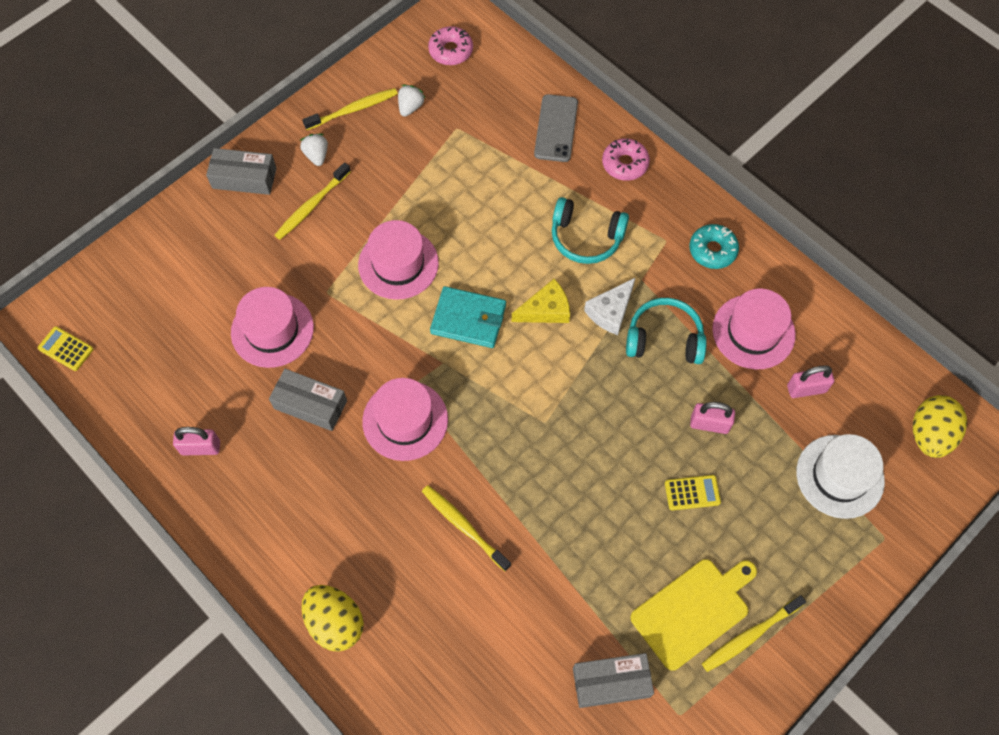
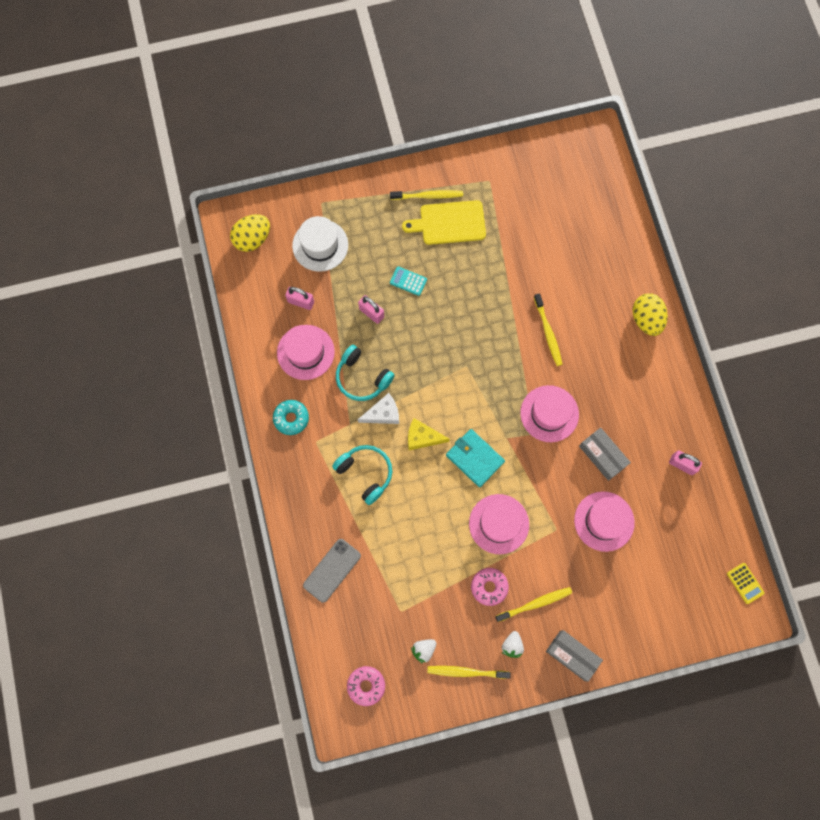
camera: 150 degrees left, 10 degrees up
grey box [573,653,654,708] -> none
pink donut [602,138,650,181] -> pink donut moved to [471,568,509,606]
yellow calculator [665,475,721,511] -> turquoise calculator [390,266,427,296]

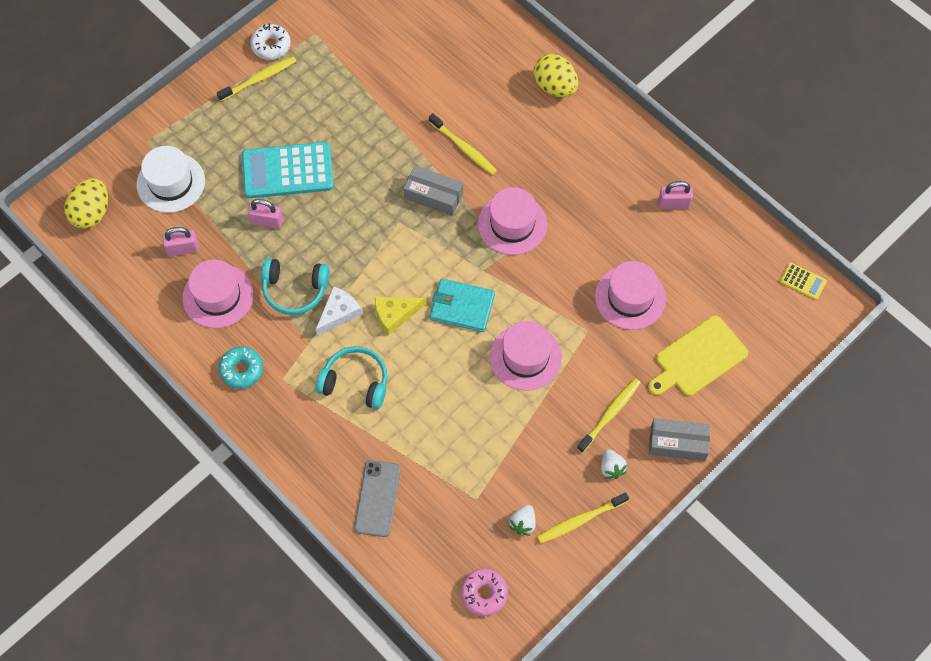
camera: 30 degrees left, 10 degrees down
turquoise calculator [390,266,427,296] -> turquoise calculator [242,142,334,198], size x2.21
yellow cutting board [402,200,486,245] -> yellow cutting board moved to [648,316,748,396]
pink donut [471,568,509,606] -> none
grey box [579,428,631,481] -> grey box moved to [403,165,463,216]
none -> white donut [250,23,291,60]

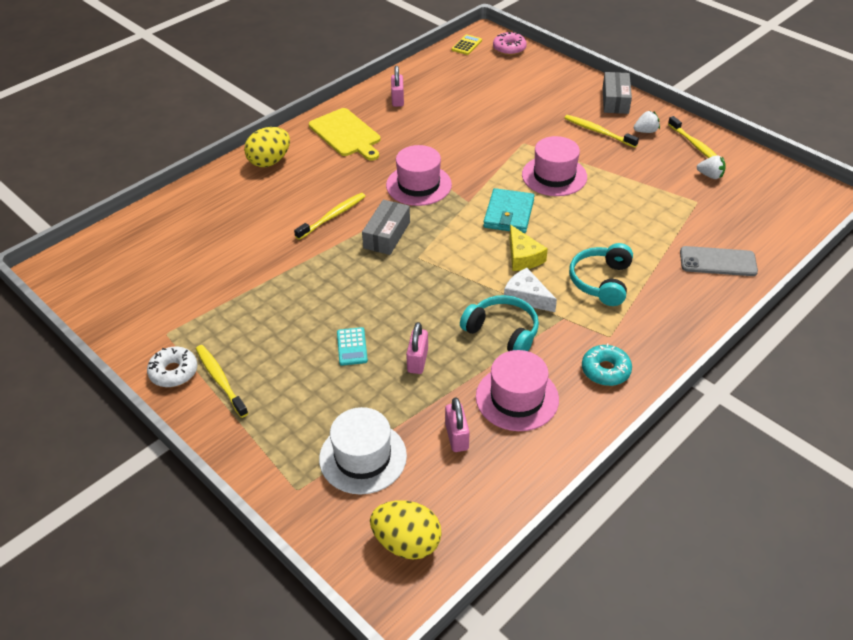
camera: 90 degrees left, 20 degrees down
turquoise calculator [242,142,334,198] -> turquoise calculator [337,327,368,366], size x0.45
turquoise headphones [262,258,330,315] -> turquoise headphones turned 60 degrees counterclockwise [460,295,539,351]
pink donut [461,569,508,616] -> pink donut moved to [493,31,527,55]
pink hat [595,261,666,330] -> none
yellow cutting board [648,316,748,396] -> yellow cutting board moved to [309,108,381,161]

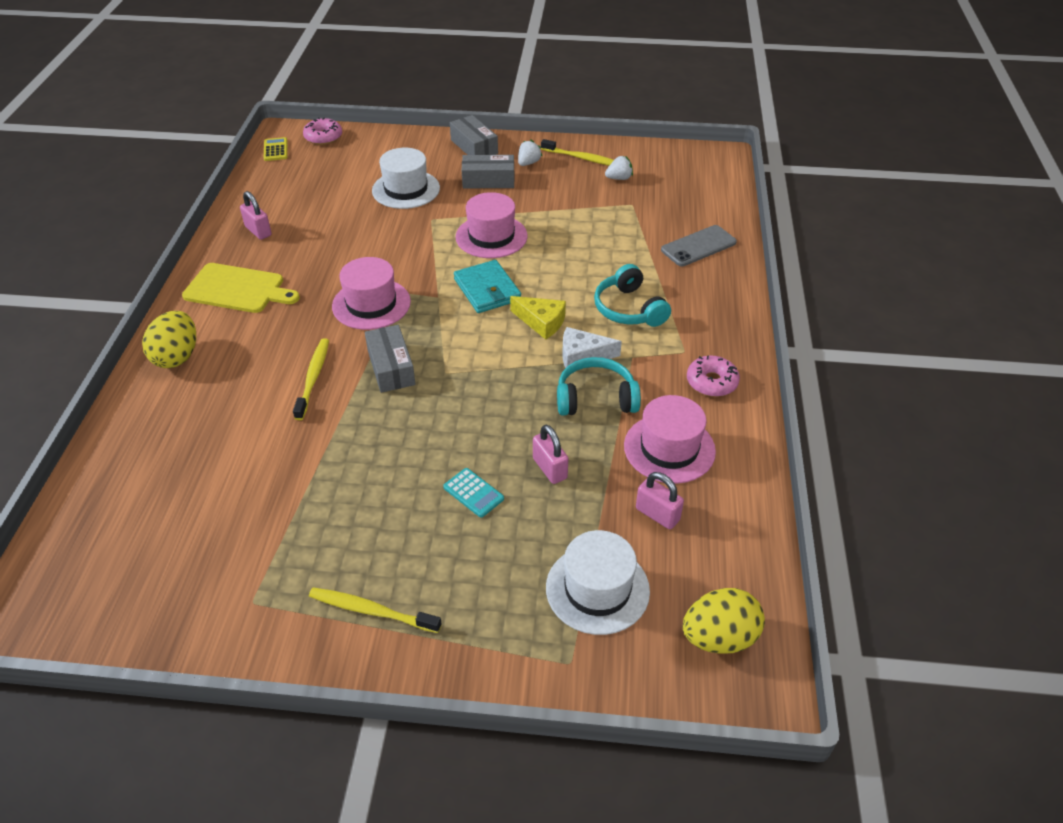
camera: 40 degrees left, 0 degrees up
white donut [147,347,198,387] -> none
yellow toothbrush [564,115,639,148] -> grey box [462,155,514,188]
turquoise donut [582,343,632,386] -> pink donut [687,356,740,397]
none -> white hat [372,148,440,209]

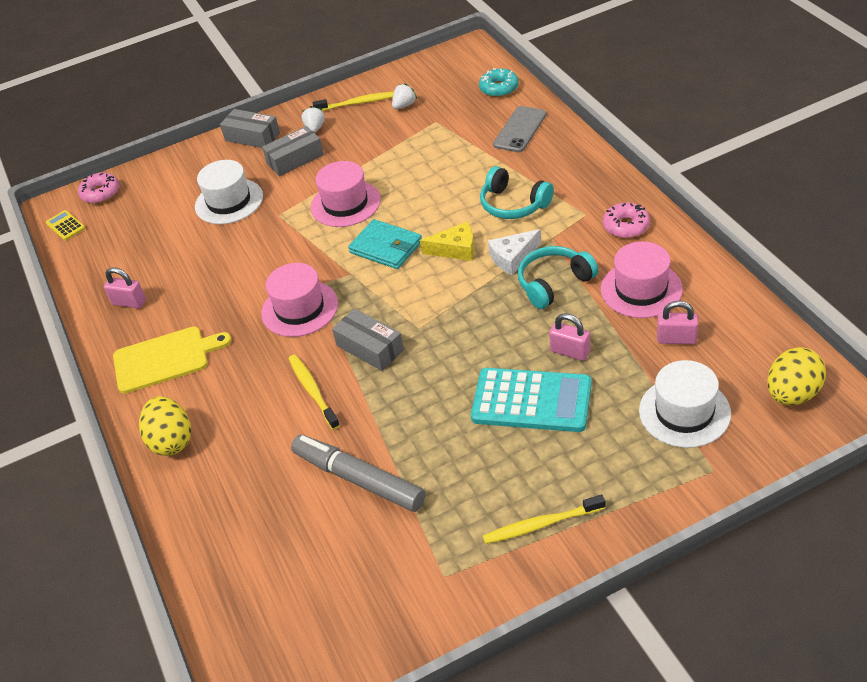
camera: 25 degrees left, 0 degrees up
turquoise calculator [443,468,504,518] -> turquoise calculator [471,368,592,432], size x2.21
none -> grey marker [291,435,425,512]
none -> turquoise donut [479,68,519,97]

